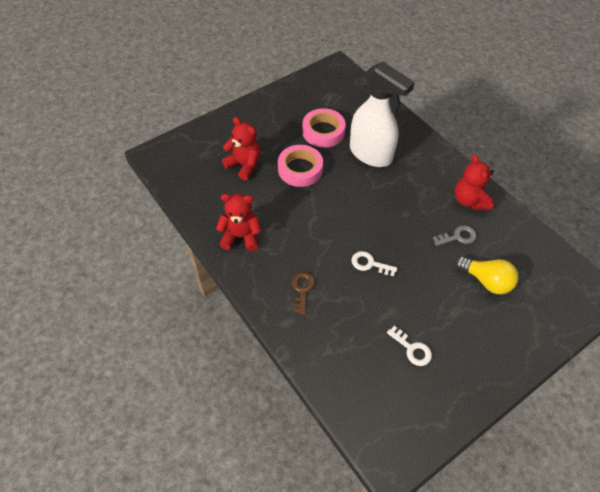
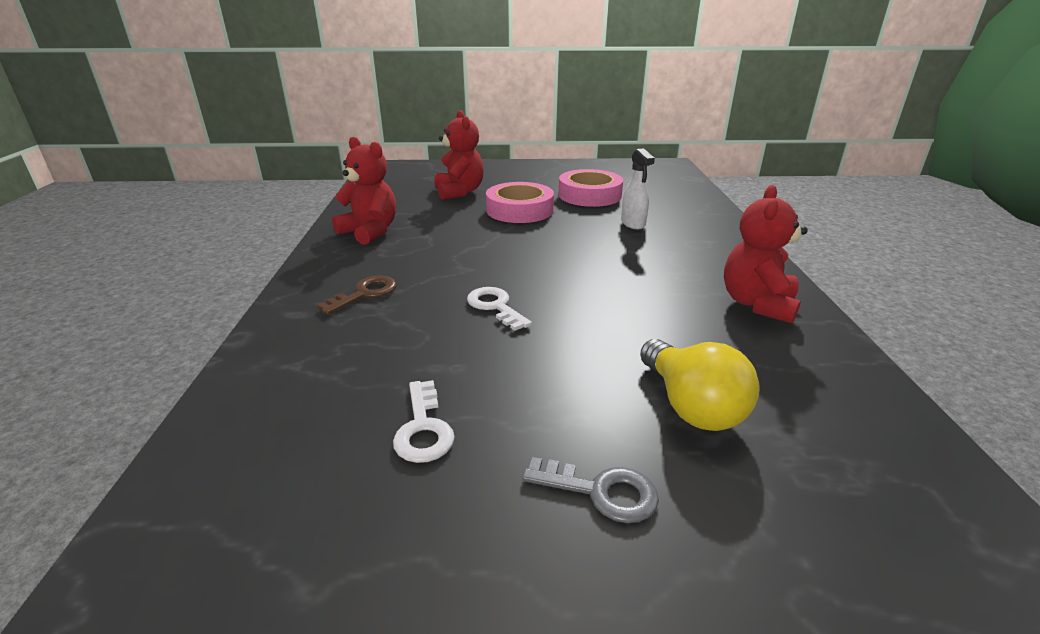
camera: 35 degrees right, 25 degrees down
white spray bottle [350,62,415,167] -> white spray bottle [621,148,655,229], size x0.43
grey key [433,225,476,246] -> grey key moved to [522,457,659,523]

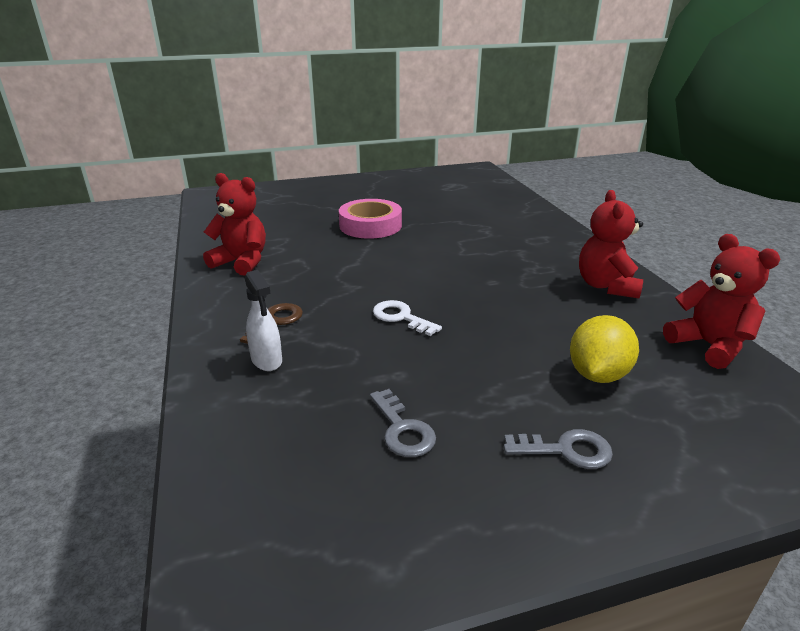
camera: 15 degrees left, 0 degrees up
white key [393,380,455,463] -> grey key [370,389,436,457]
red teddy bear [434,110,484,200] -> red teddy bear moved to [663,234,780,369]
pink tape [559,169,623,207] -> none
white spray bottle [621,148,655,229] -> white spray bottle moved to [245,270,282,371]
yellow light bulb [640,339,760,431] -> yellow lemon [570,315,639,383]

